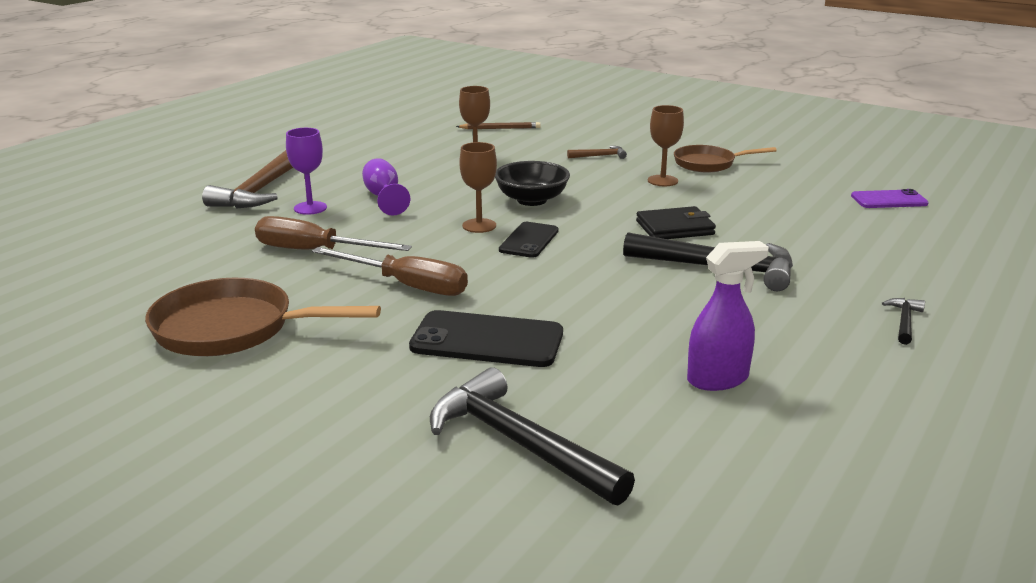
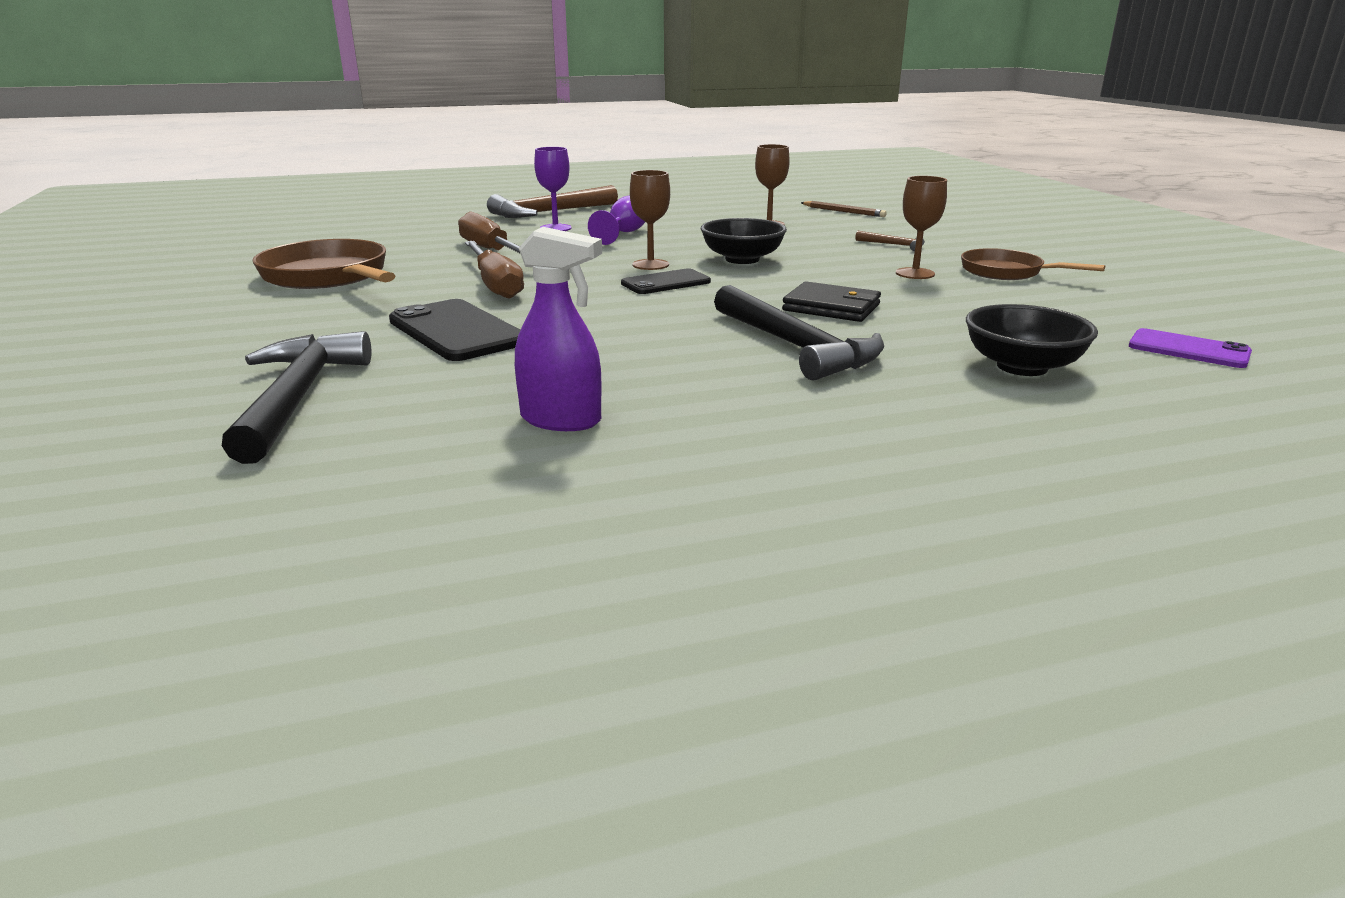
camera: 40 degrees right, 0 degrees up
black hammer [882,298,925,345] -> none
none -> black bowl [966,304,1098,376]

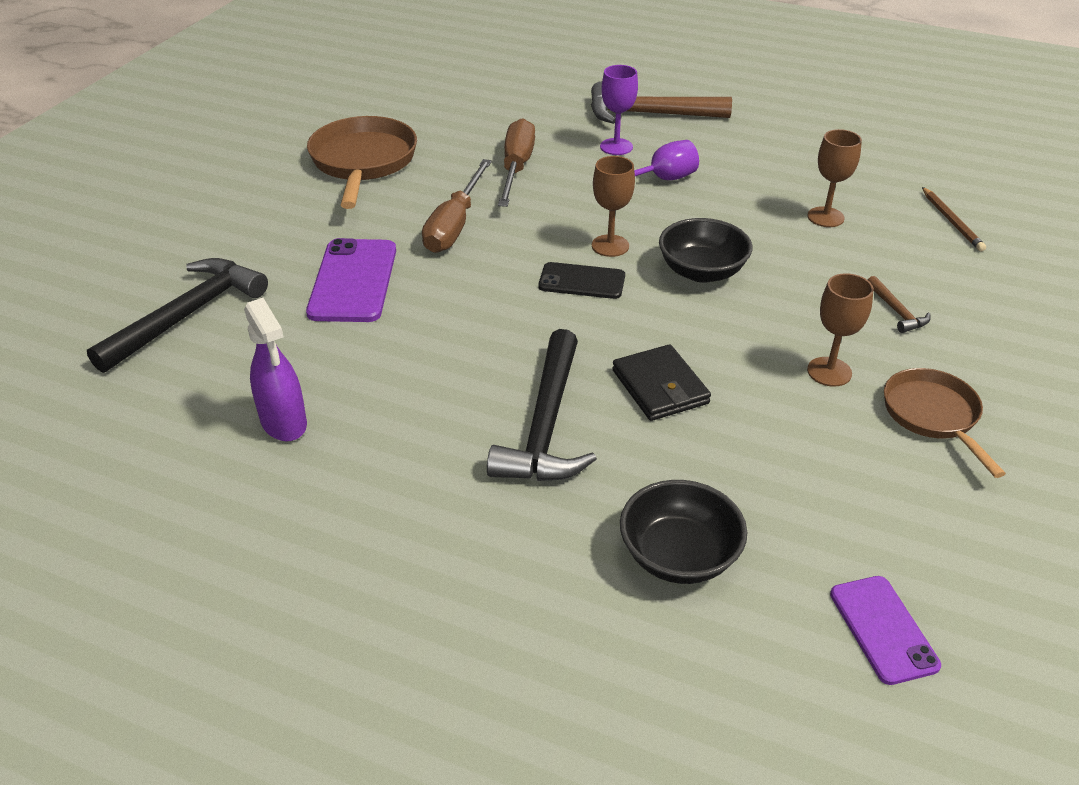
camera: 40 degrees right, 15 degrees up
black phone [389,299,520,361] -> purple phone [306,238,396,322]

